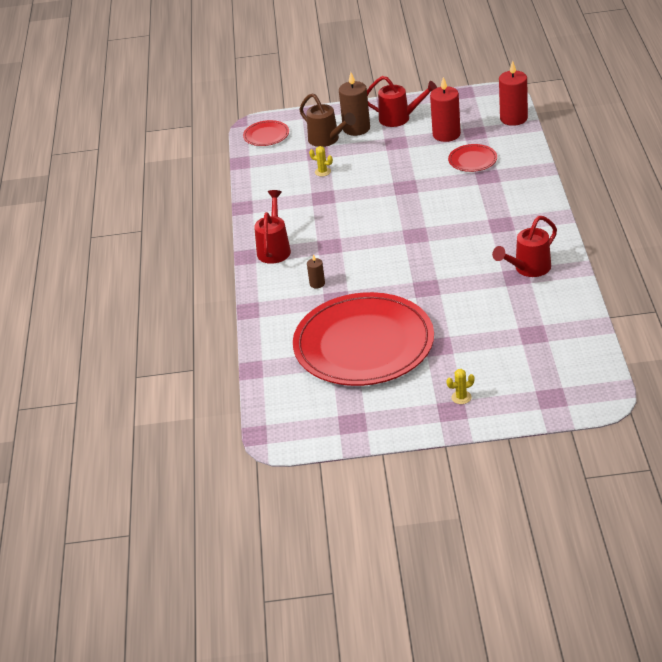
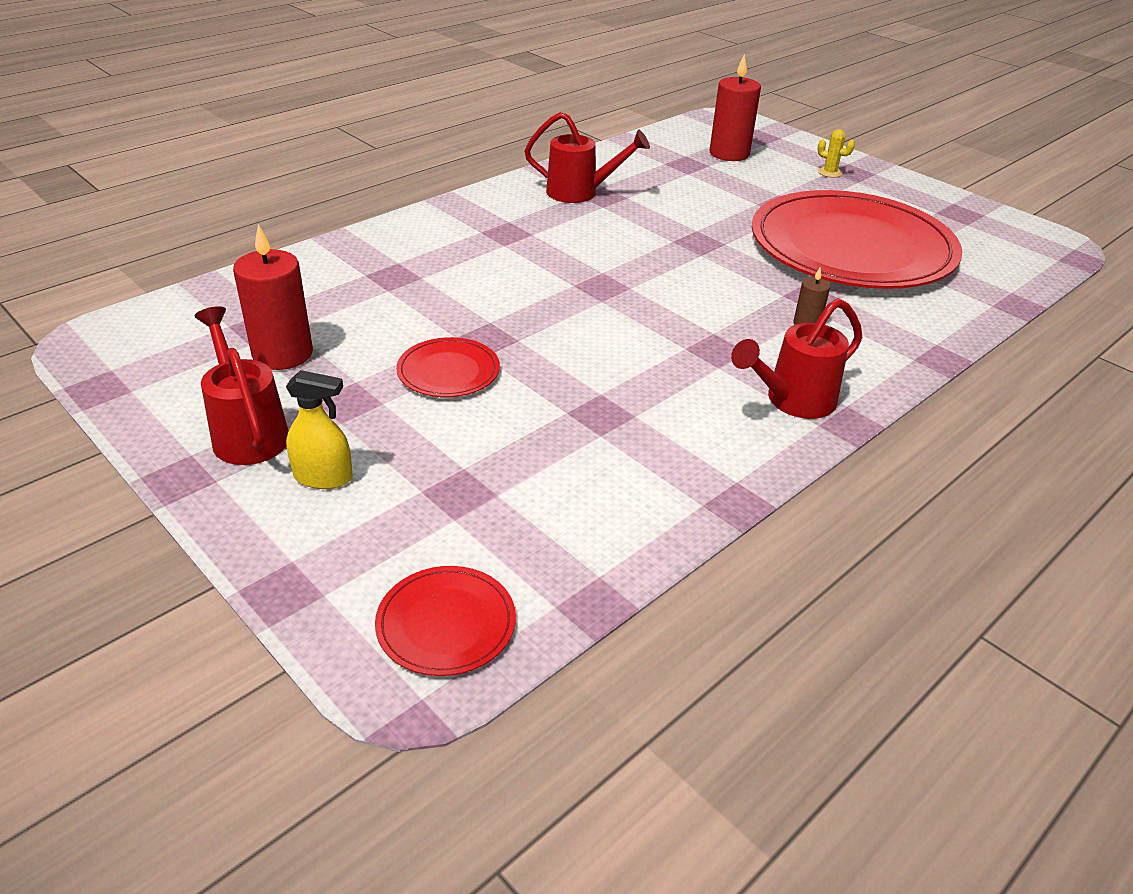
camera: 135 degrees left, 0 degrees up
brown watering can [299,93,356,147] -> none
yellow cactus [309,146,333,176] -> none
brown candle [339,72,370,136] -> yellow spray bottle [286,370,353,489]
red plate [448,144,497,172] -> red plate moved to [396,337,500,397]
red candle [499,61,528,126] -> red candle moved to [709,54,761,161]

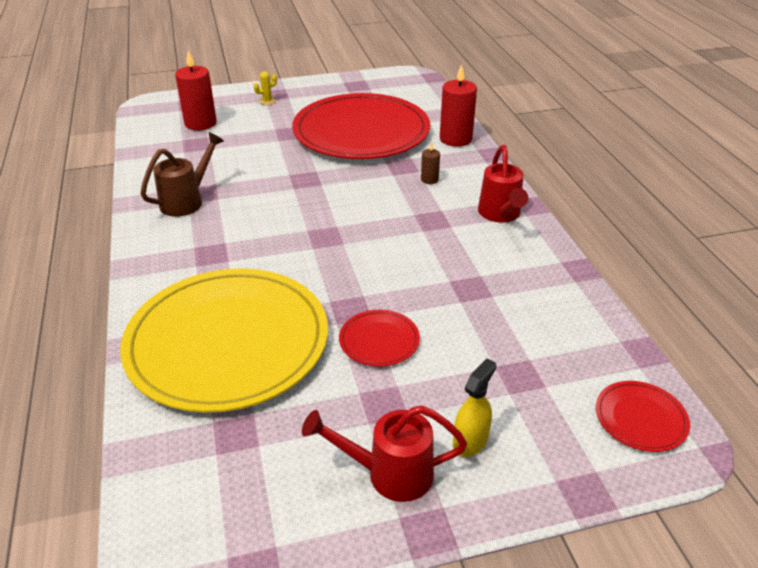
camera: 60 degrees left, 0 degrees up
red candle [233,224,313,370] -> red candle moved to [440,64,477,147]
red watering can [524,112,650,203] -> brown watering can [141,132,224,217]
none -> yellow plate [120,268,328,413]

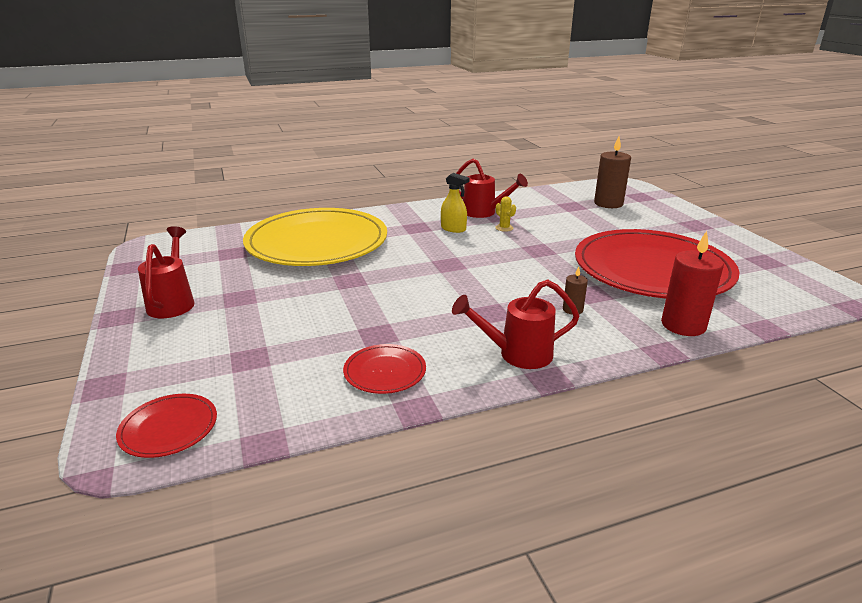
camera: 85 degrees right, 10 degrees down
brown watering can [141,132,224,217] -> red watering can [456,158,528,218]
red candle [175,51,217,130] -> brown candle [594,136,631,208]
yellow cactus [254,71,277,105] -> yellow cactus moved to [495,196,516,232]
red plate [339,310,420,367] -> red plate moved to [343,344,426,394]
yellow spray bottle [453,358,496,457] -> yellow spray bottle moved to [441,173,469,233]

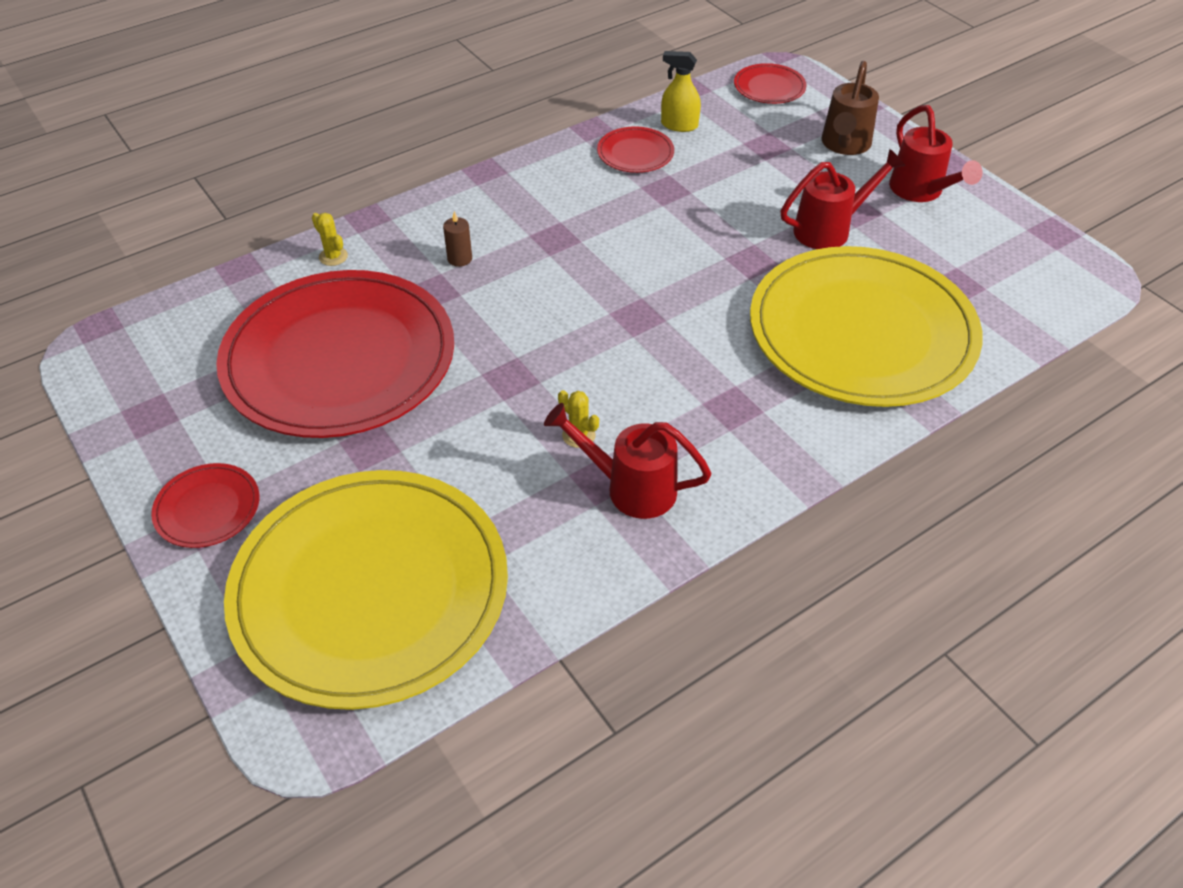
camera: 165 degrees right, 20 degrees up
yellow spray bottle [441,173,469,233] -> yellow spray bottle moved to [661,51,701,132]
red watering can [452,279,579,369] -> red watering can moved to [781,149,906,249]
brown candle [594,136,631,208] -> yellow plate [224,470,508,710]
red candle [661,231,724,336] -> yellow cactus [312,213,348,266]
none -> red plate [151,463,259,548]
none -> brown watering can [821,61,879,155]

